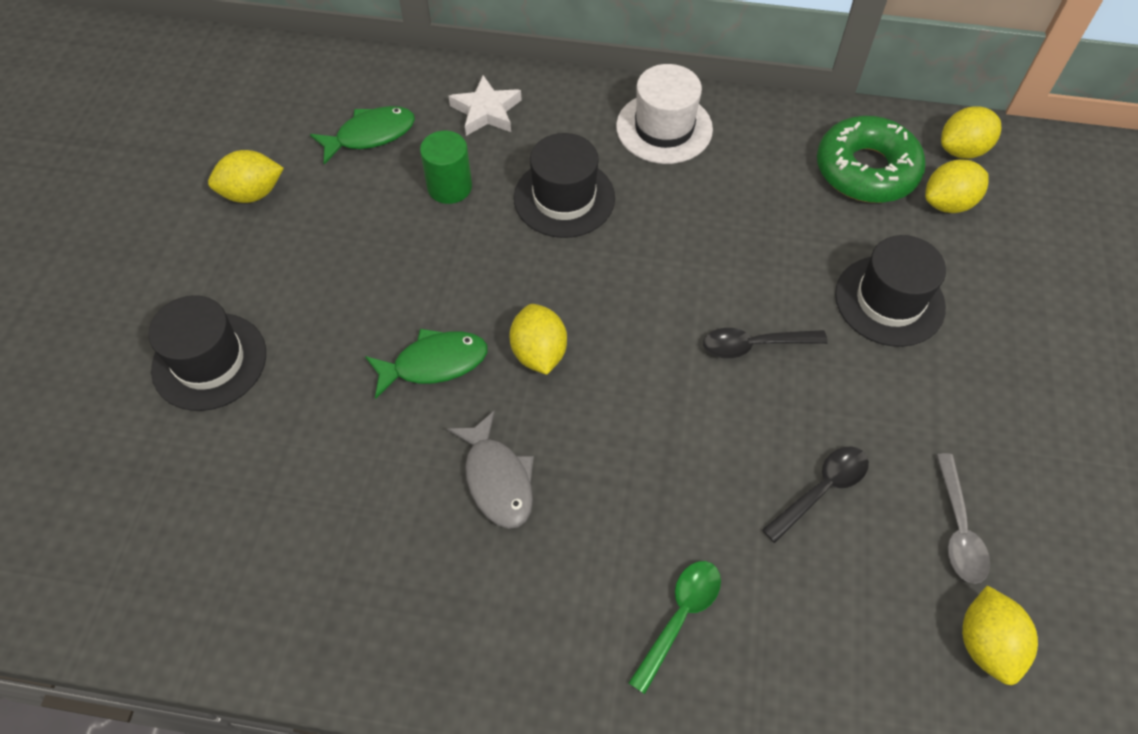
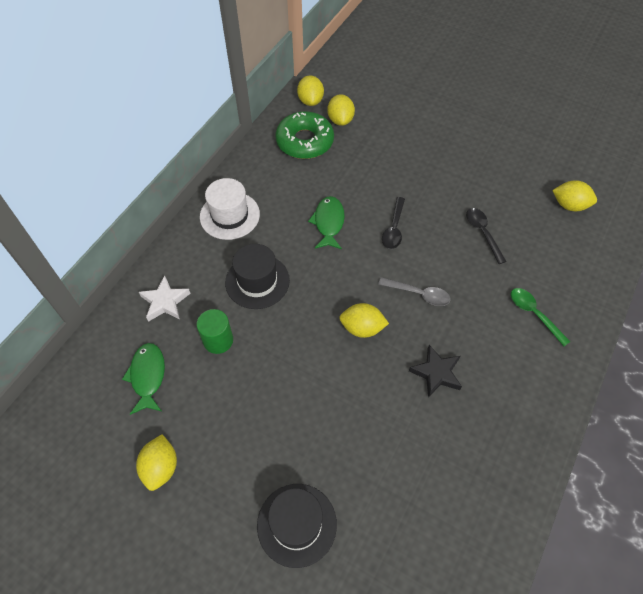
camera: 70 degrees left, 0 degrees up
green fish [365,329,487,399] -> green fish moved to [308,196,345,250]
grey fish [447,410,534,529] -> black star [409,345,462,397]
black hat [835,235,946,347] -> none
grey spoon [936,453,990,584] -> grey spoon moved to [378,277,451,306]

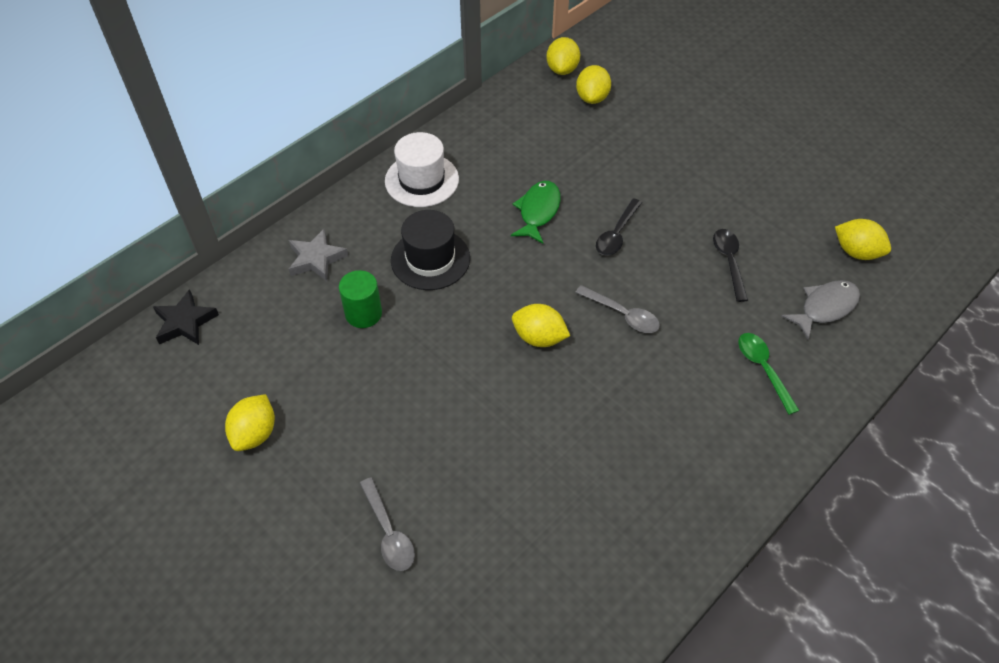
camera: 15 degrees right, 5 degrees down
green fish [122,343,165,415] -> none
white star [139,276,191,322] -> grey star [289,229,348,281]
black hat [257,484,337,568] -> grey spoon [360,478,415,571]
green donut [276,111,334,159] -> none
black star [409,345,462,397] -> black star moved to [153,289,219,345]
none -> grey fish [781,280,860,340]

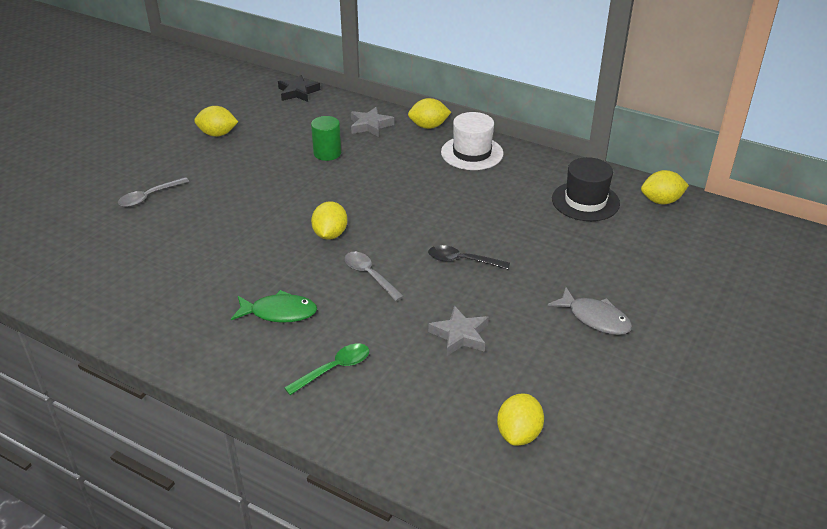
camera: 75 degrees right, 15 degrees down
black hat [391,210,470,290] -> black hat moved to [552,157,620,221]
green fish [511,181,561,244] -> green fish moved to [231,290,317,323]
grey spoon [575,285,660,333] -> grey spoon turned 120 degrees clockwise [345,252,404,301]
yellow lemon [576,65,611,104] -> yellow lemon moved to [408,98,451,129]
black spoon [713,229,748,302] -> grey star [428,306,489,356]
grey fish [781,280,860,340] -> grey fish moved to [548,287,632,335]

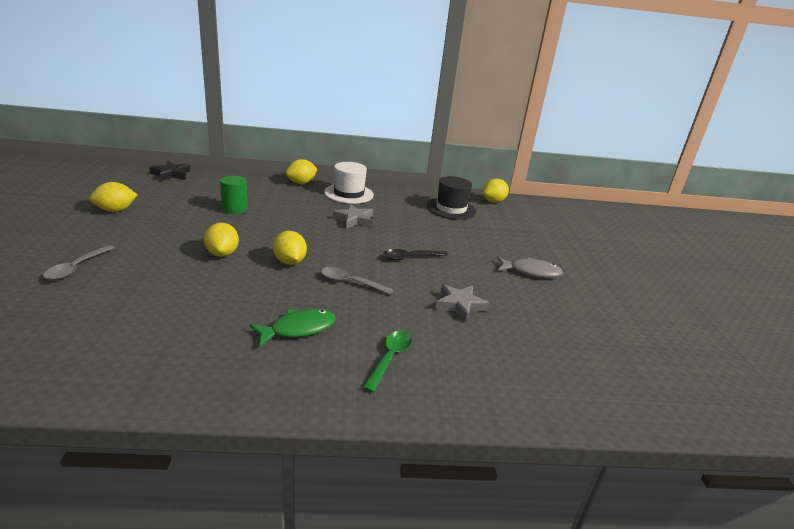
camera: 35 degrees left, 10 degrees down
grey star [351,107,394,137] -> grey star moved to [333,204,373,228]
yellow lemon [497,393,544,446] -> yellow lemon moved to [204,223,239,257]

